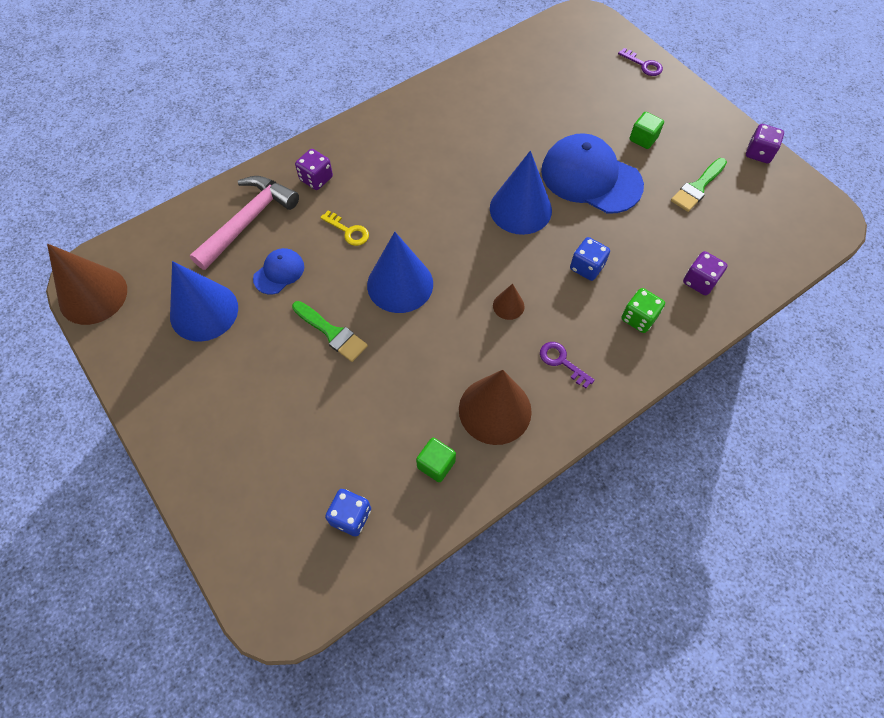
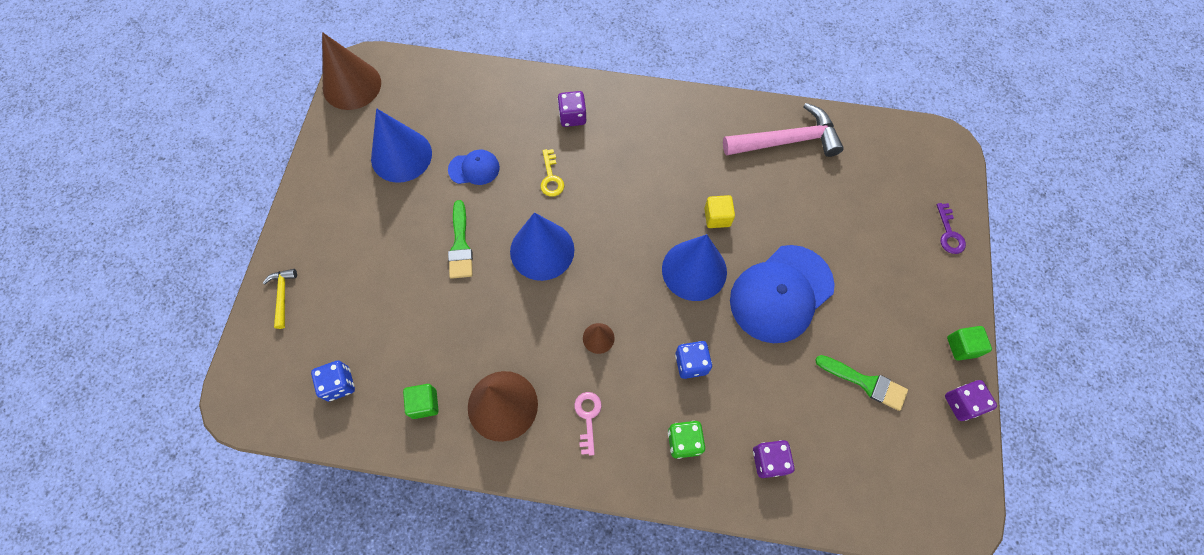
camera: 45 degrees right, 5 degrees up
pink hammer [190,176,299,270] -> pink hammer moved to [723,103,844,157]
purple key [540,342,595,388] -> pink key [574,392,602,456]
blue cap [541,133,644,214] -> blue cap turned 120 degrees counterclockwise [730,245,835,343]
green cube [629,112,664,149] -> green cube moved to [947,326,992,360]
green brush [671,158,727,212] -> green brush turned 150 degrees counterclockwise [815,355,908,411]
none -> yellow hammer [263,269,297,329]
none -> yellow cube [704,195,735,228]

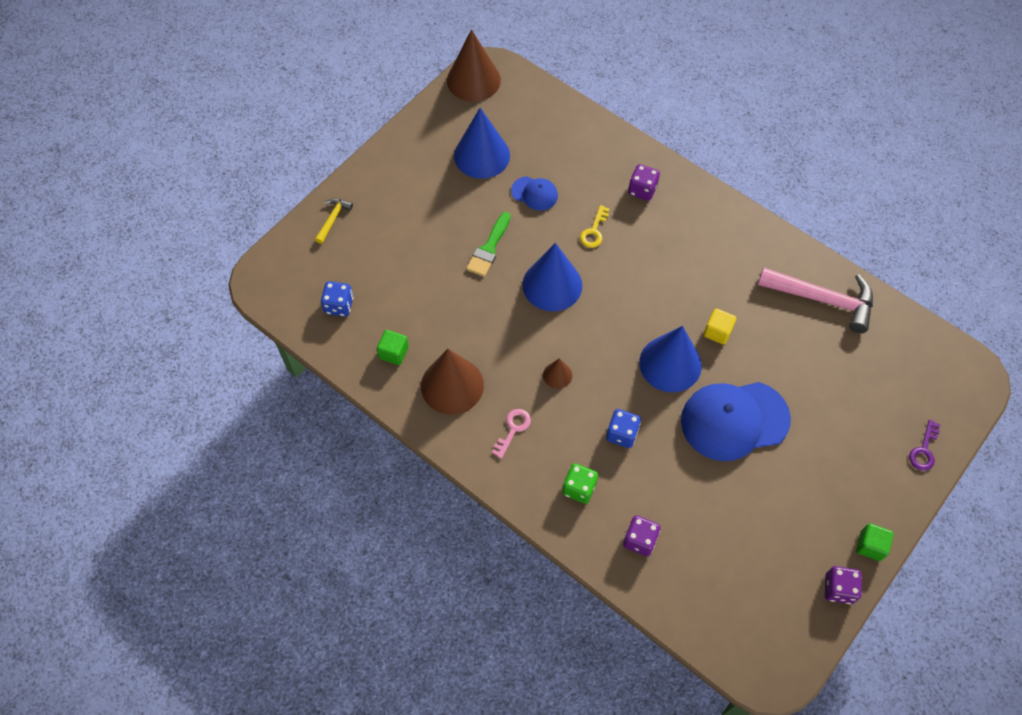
camera: 30 degrees right, 5 degrees down
green brush [815,355,908,411] -> none

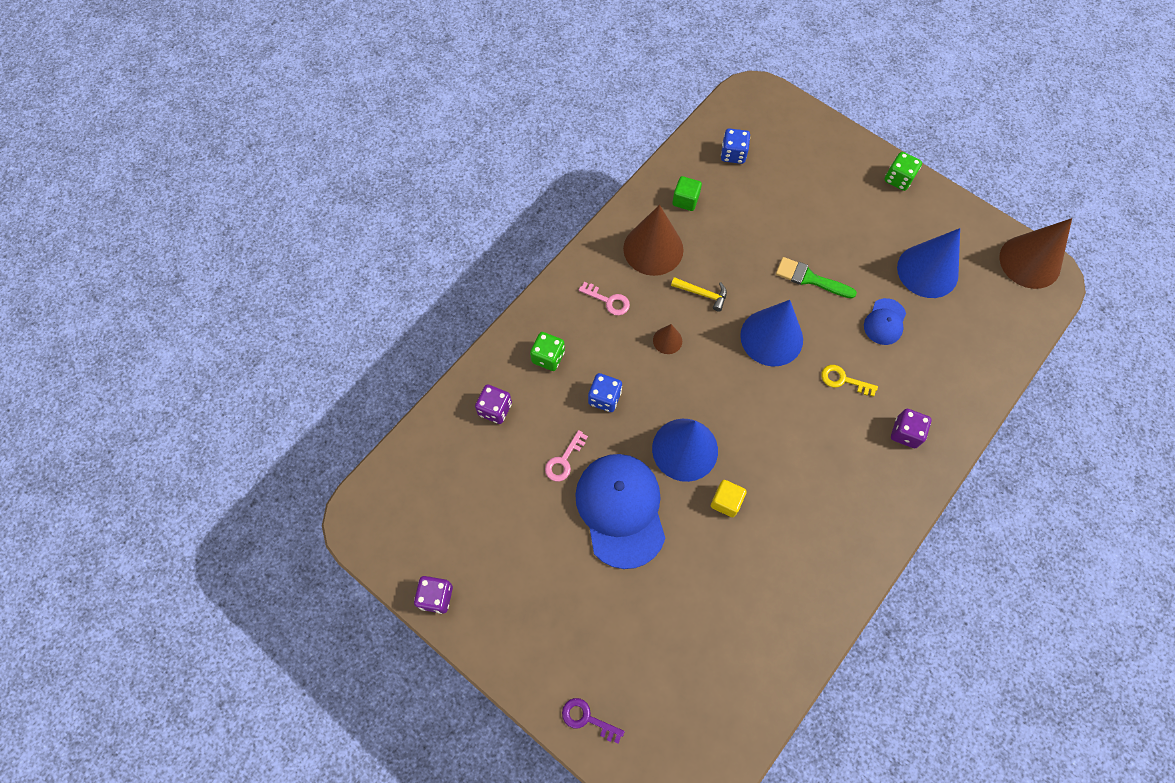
camera: 90 degrees right, 5 degrees up
yellow hammer [315,198,353,244] -> yellow hammer moved to [671,277,727,312]
pink hammer [758,268,873,333] -> none
green cube [856,523,894,561] -> none
none -> pink key [545,430,588,481]
none -> green dice [884,152,922,191]

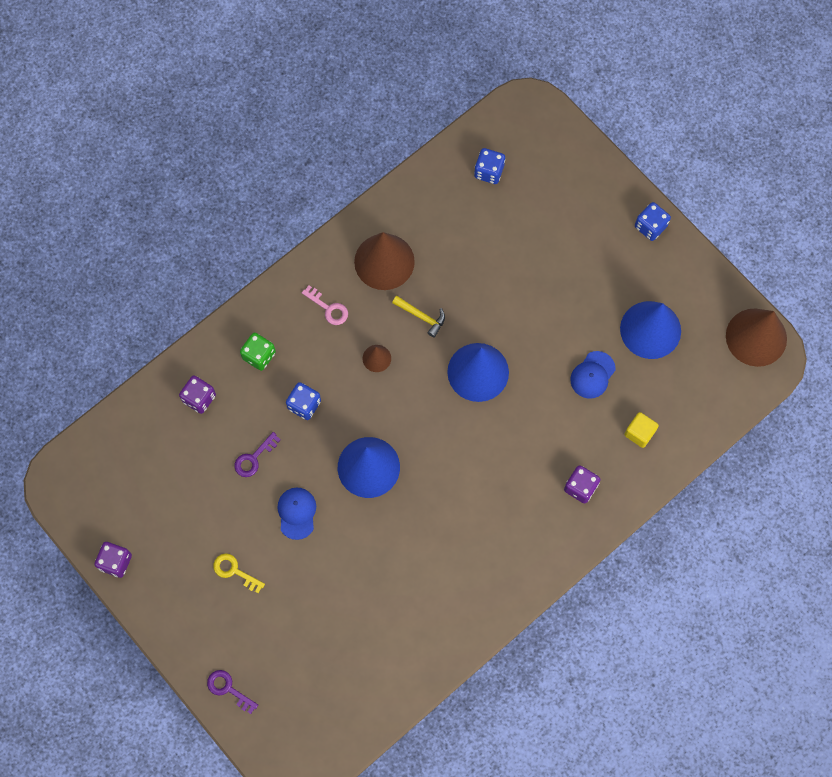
camera: 10 degrees right, 5 degrees up
pink key [545,430,588,481] -> purple key [234,432,281,477]
blue cap [575,454,666,569] -> blue cap [277,487,316,540], size x0.49
green cube [672,176,702,211] -> none
yellow cube [711,480,747,517] -> yellow cube moved to [624,412,659,448]
green brush [776,257,857,299] -> none
yellow key [821,365,878,396] -> yellow key moved to [213,553,265,593]
green dice [884,152,922,191] -> blue dice [635,202,671,241]

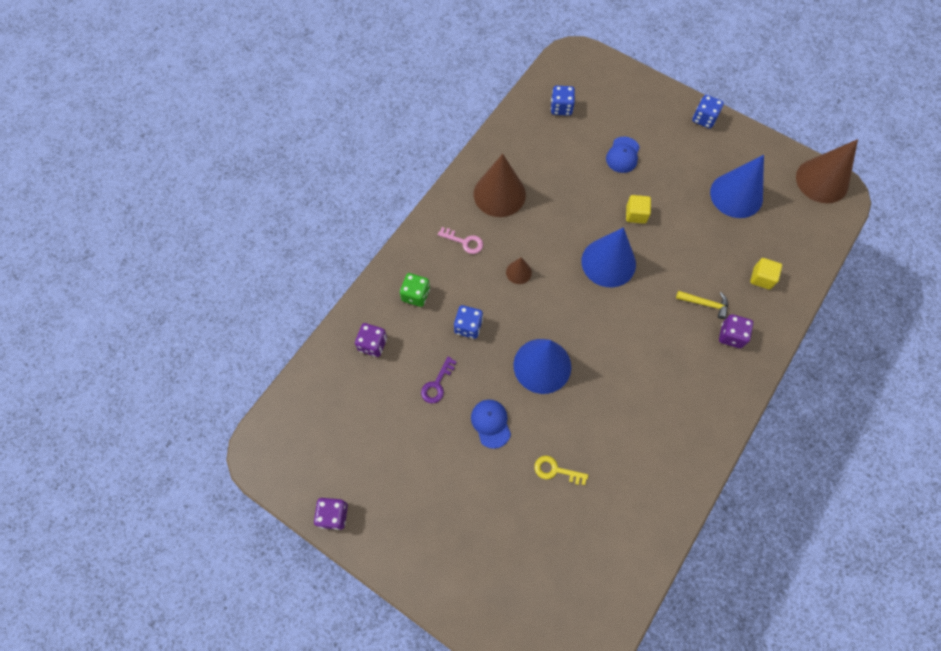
camera: 15 degrees left, 5 degrees down
purple key [207,670,258,714] -> none
yellow key [213,553,265,593] -> yellow key moved to [534,456,588,485]
yellow hammer [392,296,445,338] -> yellow hammer moved to [676,291,728,319]
blue cap [570,351,616,399] -> blue cap moved to [606,137,640,173]
none -> yellow cube [626,195,651,224]

